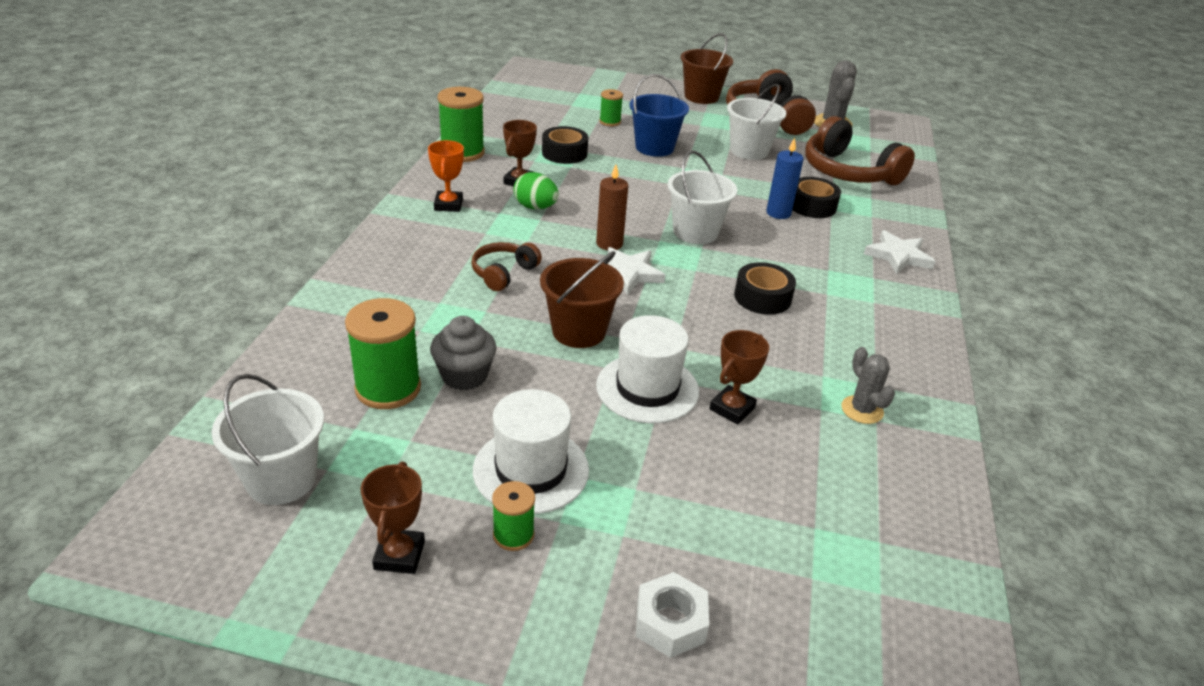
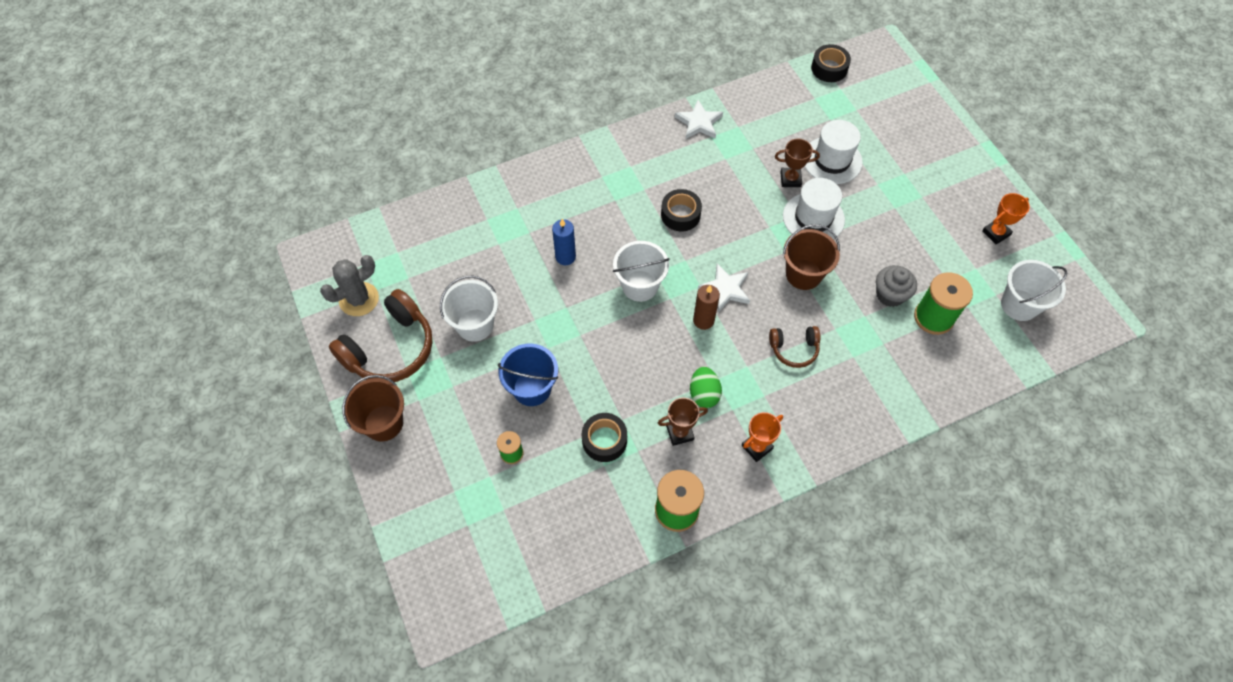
camera: 125 degrees left, 25 degrees up
brown trophy [361,462,425,574] -> orange trophy [982,193,1030,244]
white hat [473,389,589,514] -> white hat moved to [805,120,863,184]
green spool [492,481,535,551] -> none
white nut [636,572,709,658] -> none
black tape [793,177,841,218] -> black tape moved to [811,44,851,82]
brown headphones [805,116,915,185] -> none
grey cactus [841,347,895,424] -> none
white star [864,230,936,274] -> white star moved to [675,100,723,139]

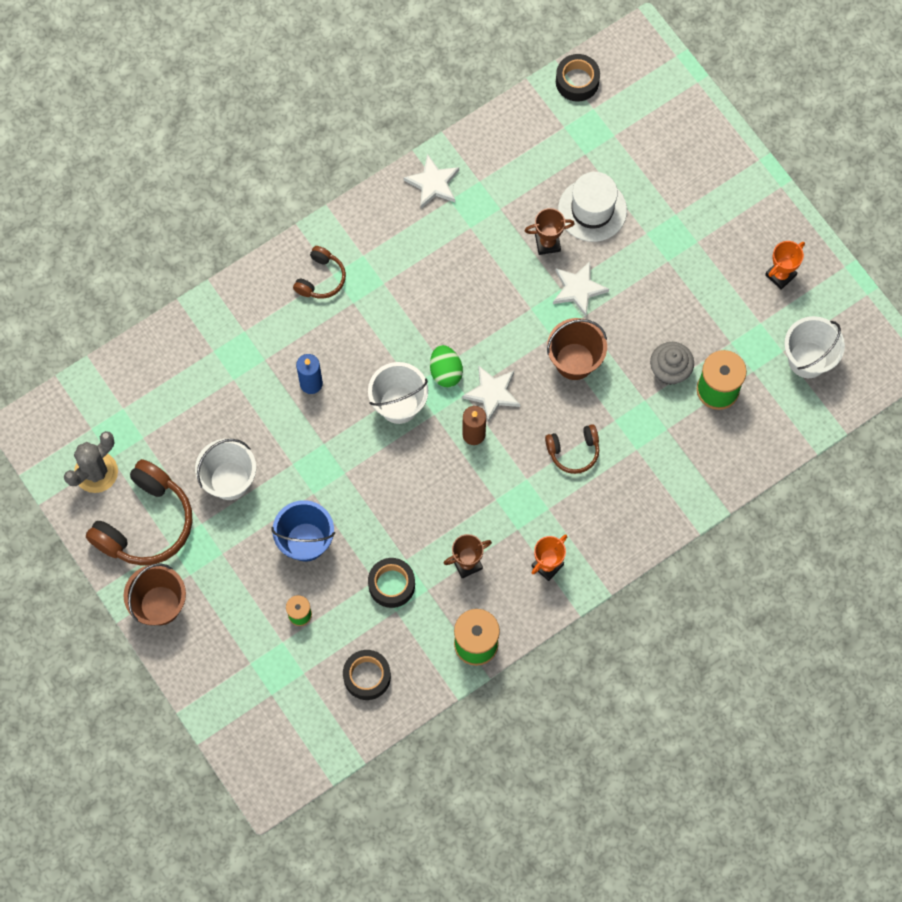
camera: 10 degrees left, 10 degrees up
black tape [661,189,702,231] -> black tape moved to [343,650,391,700]
green egg [690,367,722,408] -> green egg moved to [430,345,463,387]
white hat [783,178,845,239] -> white star [553,261,609,317]
none -> brown headphones [293,246,346,299]

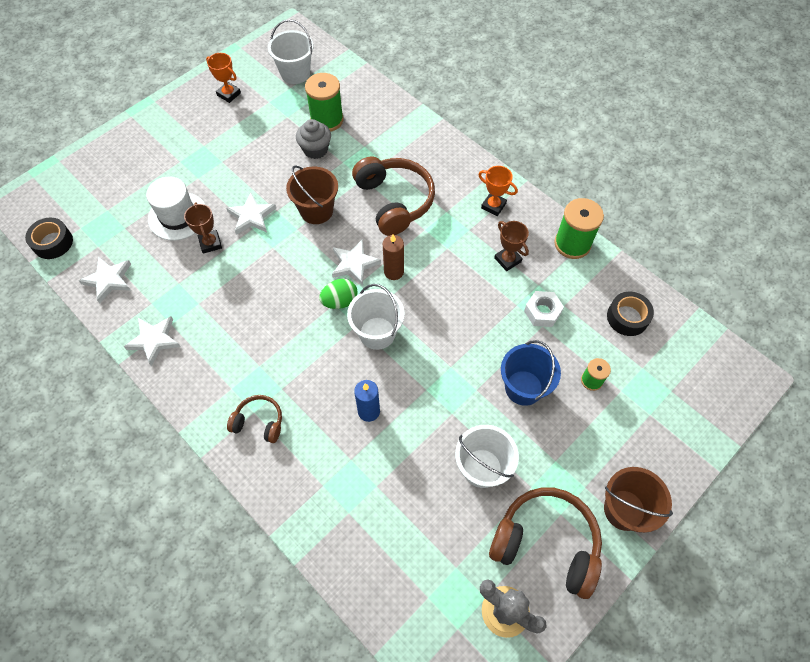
camera: 100 degrees left, 10 degrees down
black tape [368,558,415,608] -> white nut [524,291,564,327]
brown headphones [545,424,599,474] -> brown headphones [352,157,435,236], size x1.88
none -> white star [79,257,131,303]

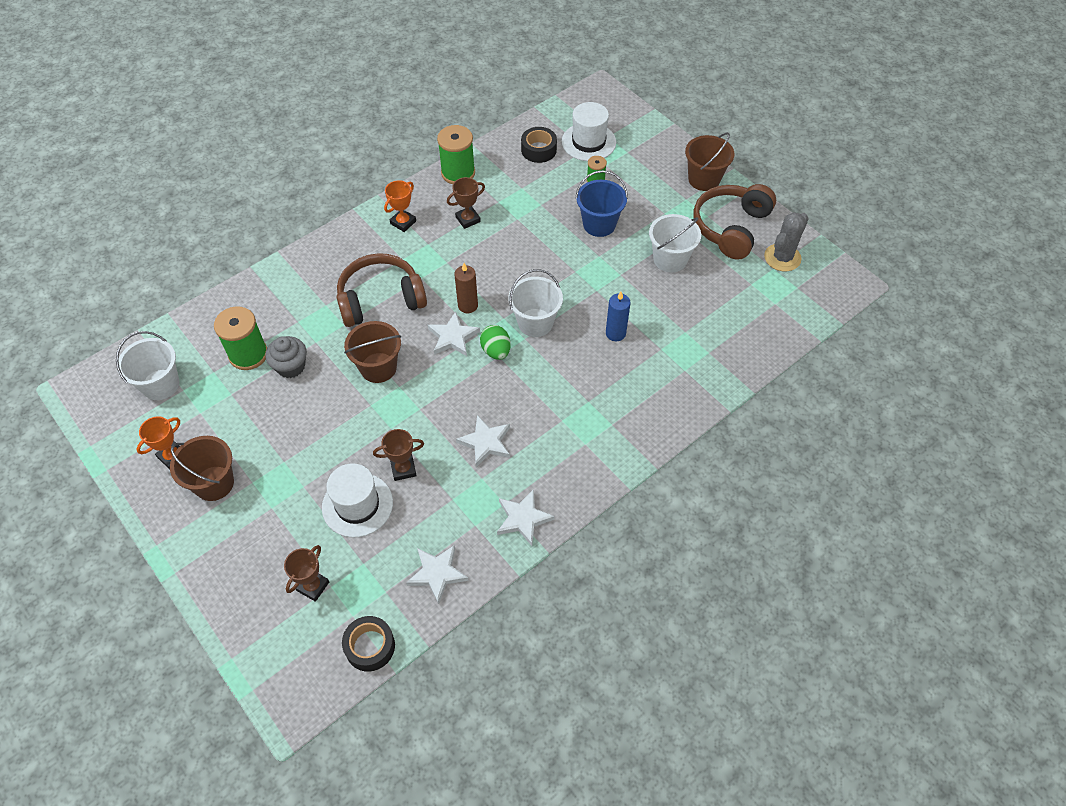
camera: 85 degrees left, 5 degrees down
white star [226,193,276,235] -> white star moved to [456,415,510,467]
brown headphones [227,395,282,443] -> none
white nut [524,291,564,327] -> none
none -> brown bucket [170,436,234,501]
none -> brown trophy [284,545,329,602]
none -> white hat [562,102,616,161]

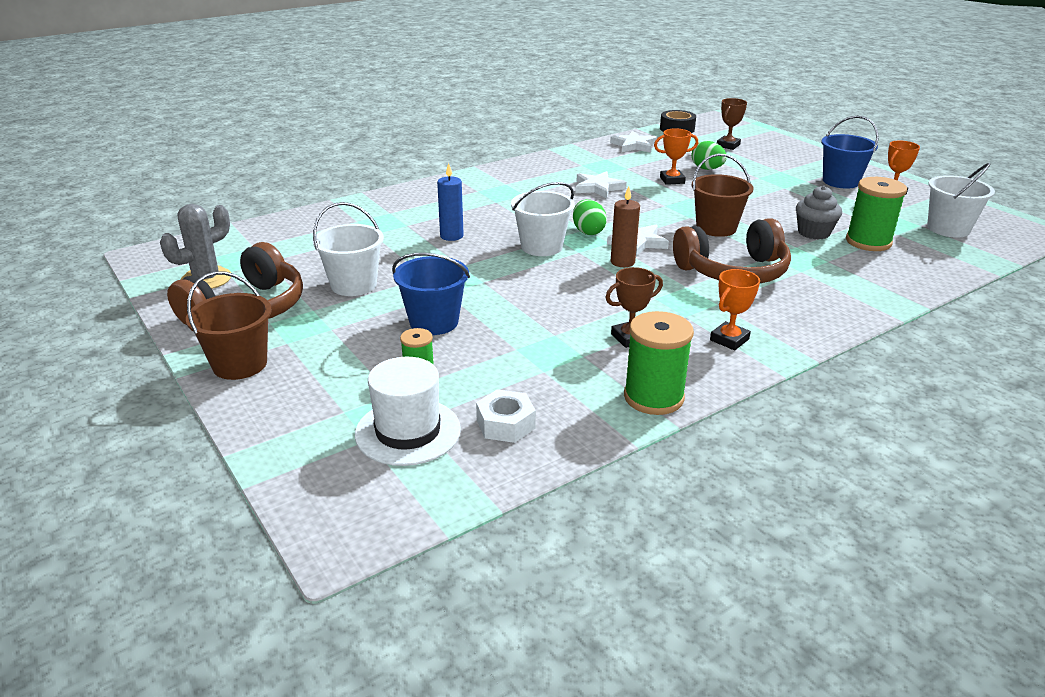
camera: 175 degrees left, 25 degrees down
brown bucket [170,436,234,501] -> blue bucket [821,116,879,189]
white hat [322,463,393,538] -> green egg [692,141,727,170]
brown trophy [373,429,424,481] -> orange trophy [654,128,698,185]
white star [497,489,555,546] -> none
black tape [521,127,557,163] -> white nut [476,389,536,443]

